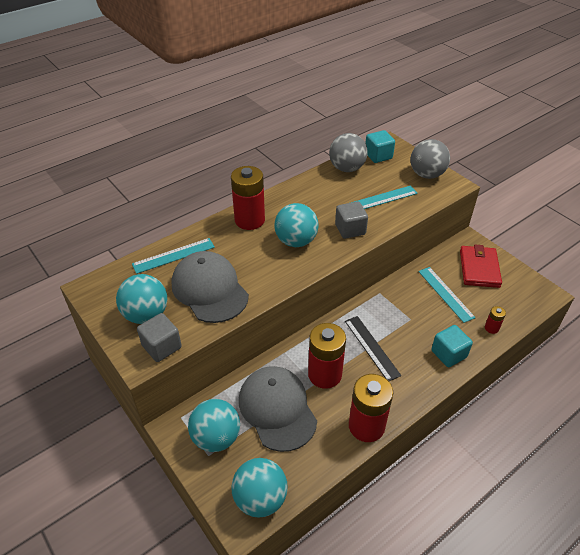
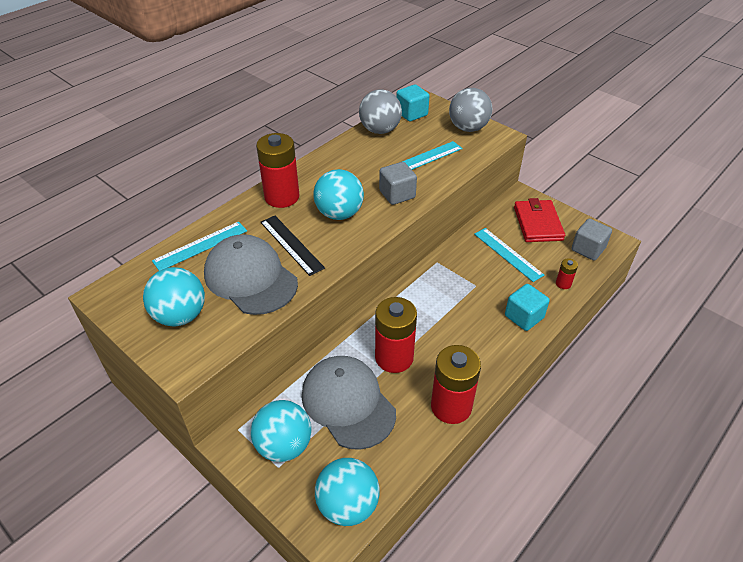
camera: 10 degrees left, 0 degrees up
grey cube [137,313,182,362] -> grey cube moved to [572,219,612,261]
black ruler [345,316,401,381] -> black ruler moved to [260,216,325,276]

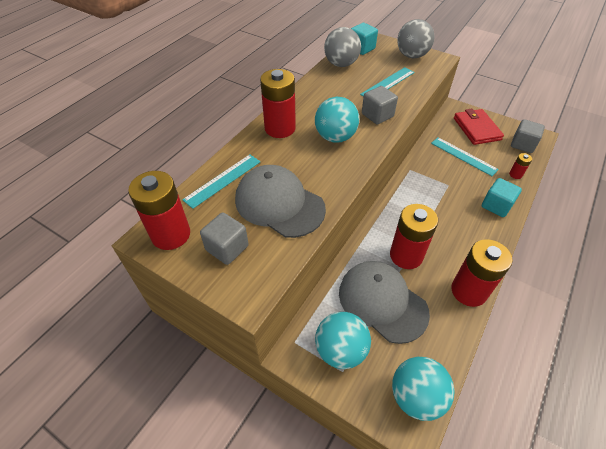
camera: 10 degrees left, 5 degrees up
turquoise ball [143,267,205,327] -> grey cube [200,212,249,265]
black ruler [260,216,325,276] -> none
none -> red battery [128,171,190,250]

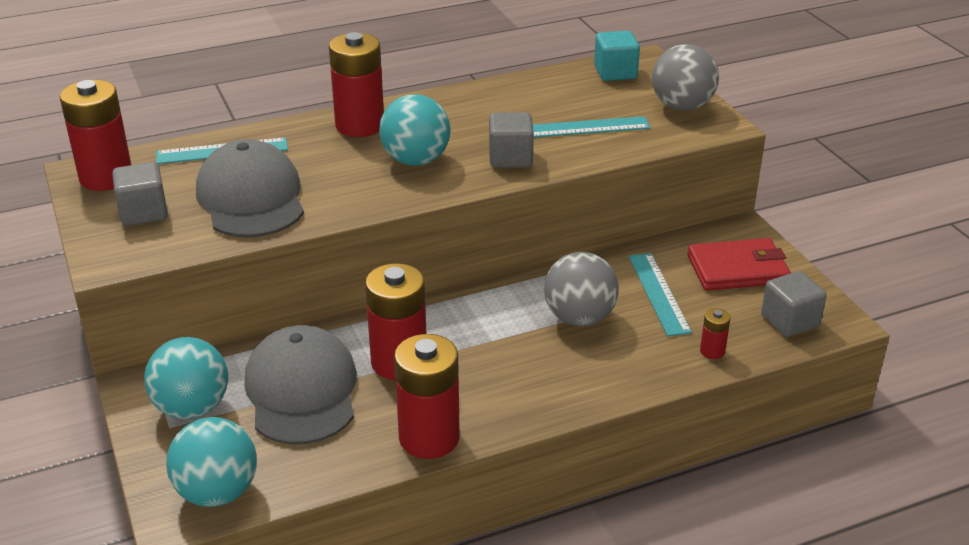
camera: 35 degrees right, 15 degrees down
grey ball [324,27,361,67] -> grey ball moved to [544,252,618,326]
red wallet [454,109,504,145] -> red wallet turned 60 degrees clockwise [687,238,791,291]
turquoise cube [482,178,522,217] -> none

